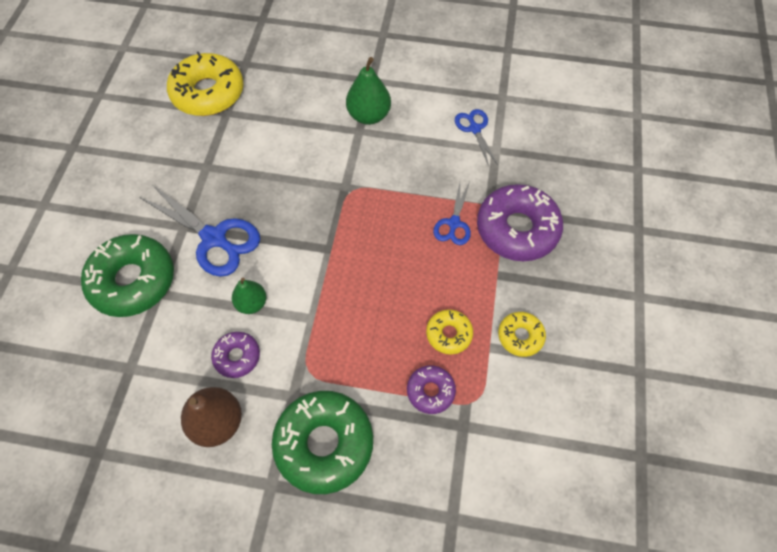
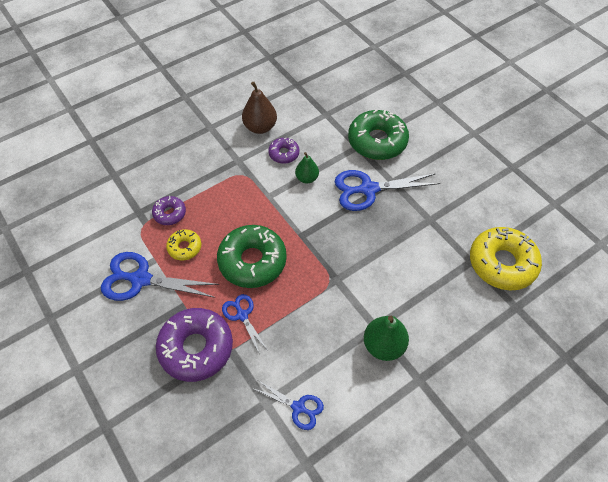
camera: 135 degrees right, 5 degrees down
green donut [272,391,373,494] -> green donut moved to [217,225,287,288]
yellow donut [498,312,546,357] -> blue scissors [101,252,219,301]

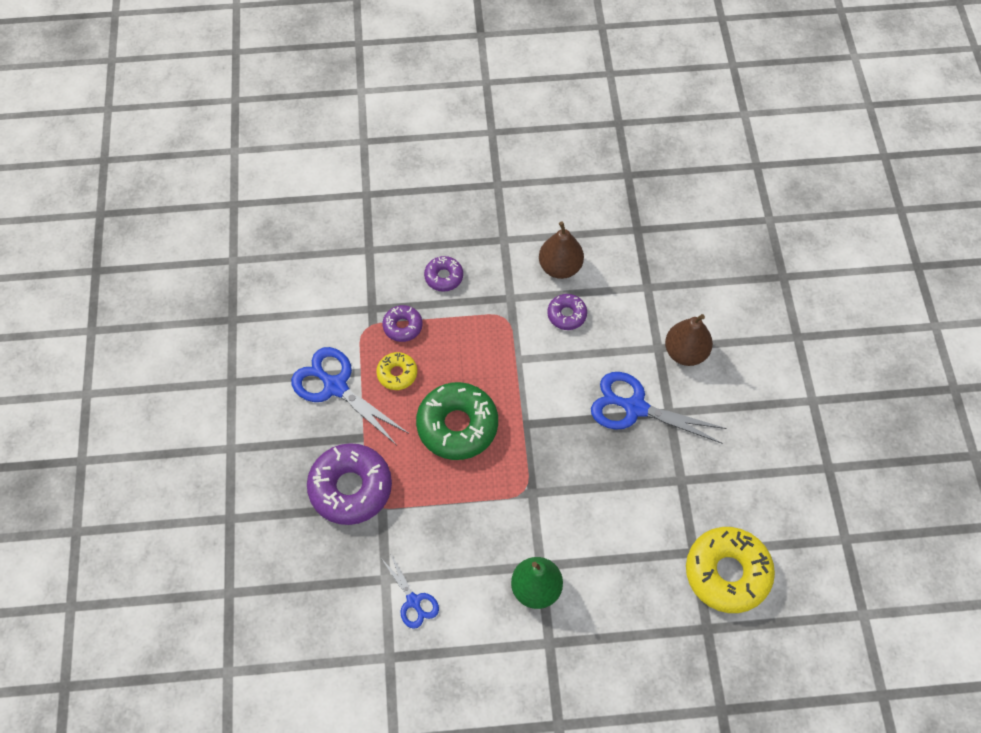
camera: 30 degrees right, 5 degrees up
blue scissors [222,294,267,352] -> none
green pear [295,152,319,183] -> none
green donut [348,109,409,160] -> brown pear [665,314,713,366]
none -> purple donut [424,256,463,292]

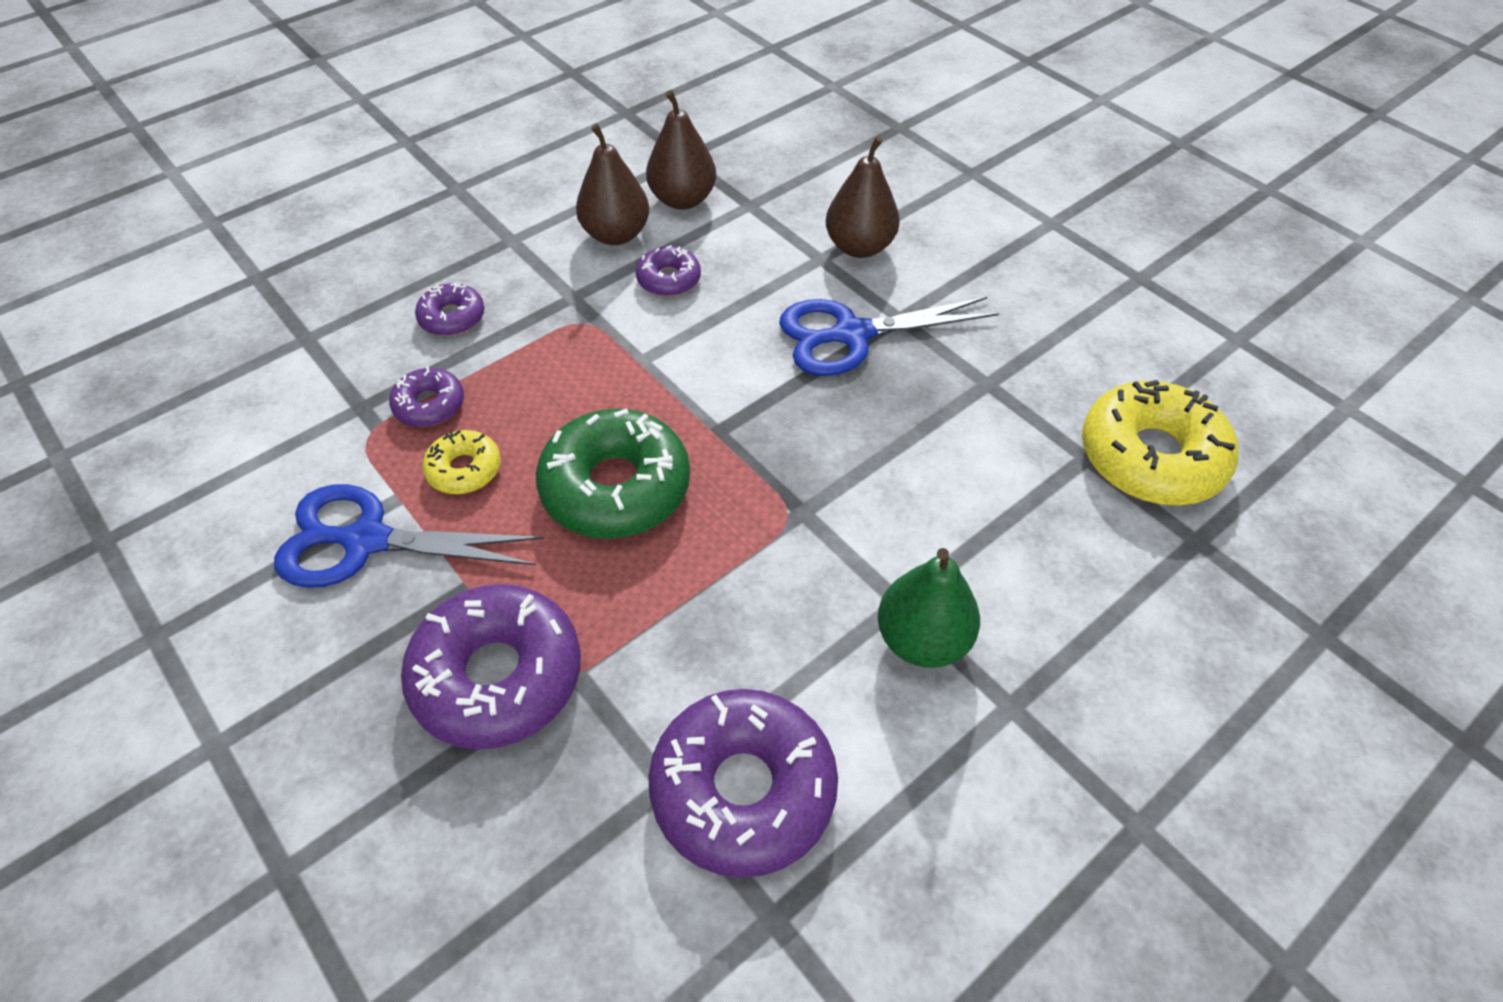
camera: 35 degrees left, 10 degrees down
blue scissors [383,555,439,629] -> purple donut [648,689,838,878]
none -> brown pear [646,90,716,210]

